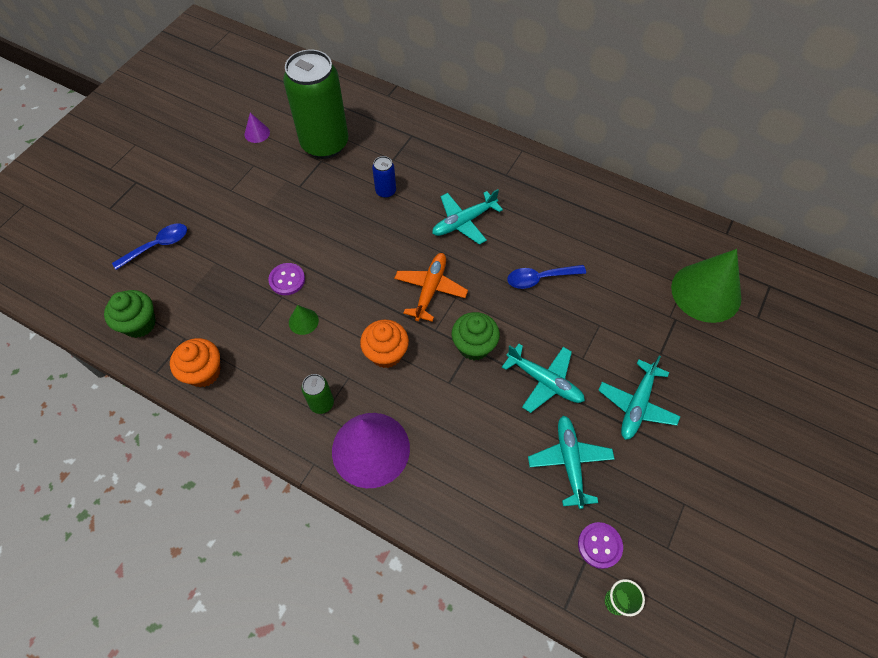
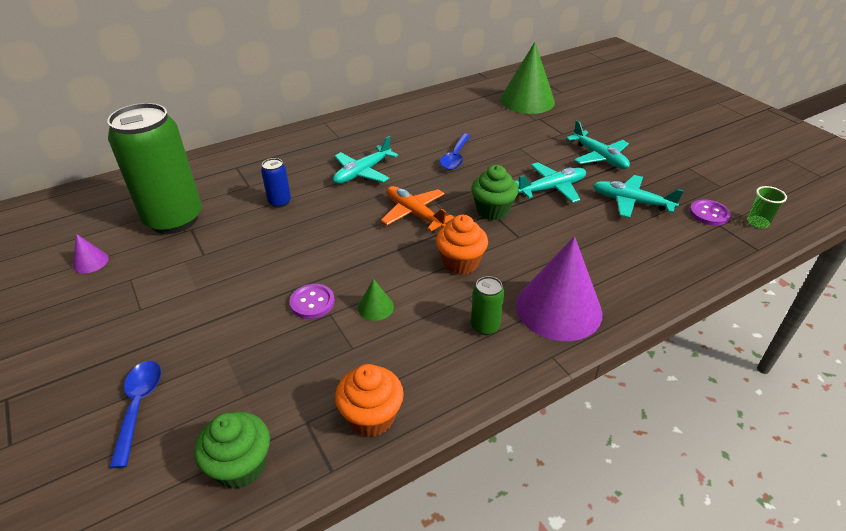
camera: 60 degrees left, 20 degrees down
turquoise plane [432,189,503,245] -> turquoise plane turned 45 degrees clockwise [333,136,398,184]

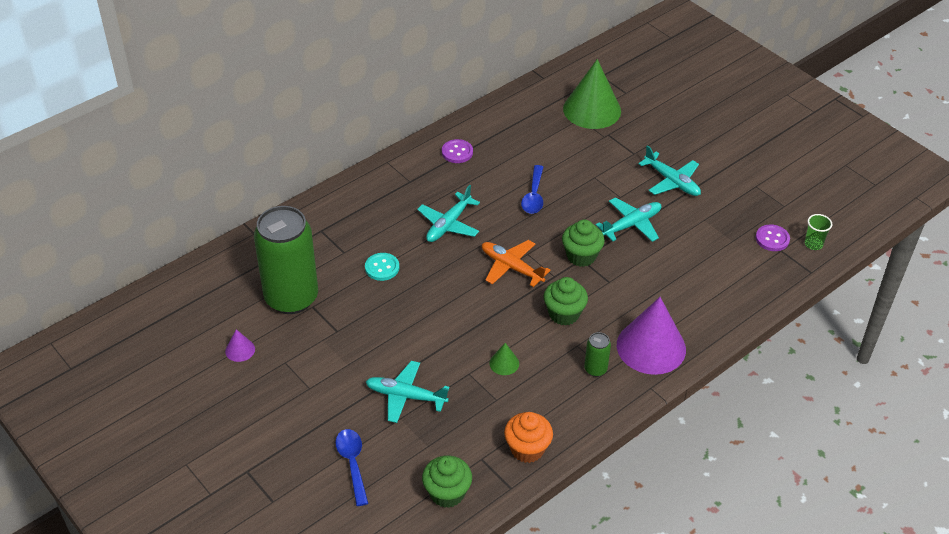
camera: 10 degrees left, 5 degrees up
blue can [261,158,291,208] -> turquoise button [365,253,399,281]
purple button [289,284,335,319] -> purple button moved to [442,139,473,163]
orange cupcake [436,215,488,275] -> green cupcake [544,277,588,326]
turquoise plane [593,175,684,218] -> turquoise plane moved to [366,361,449,423]

